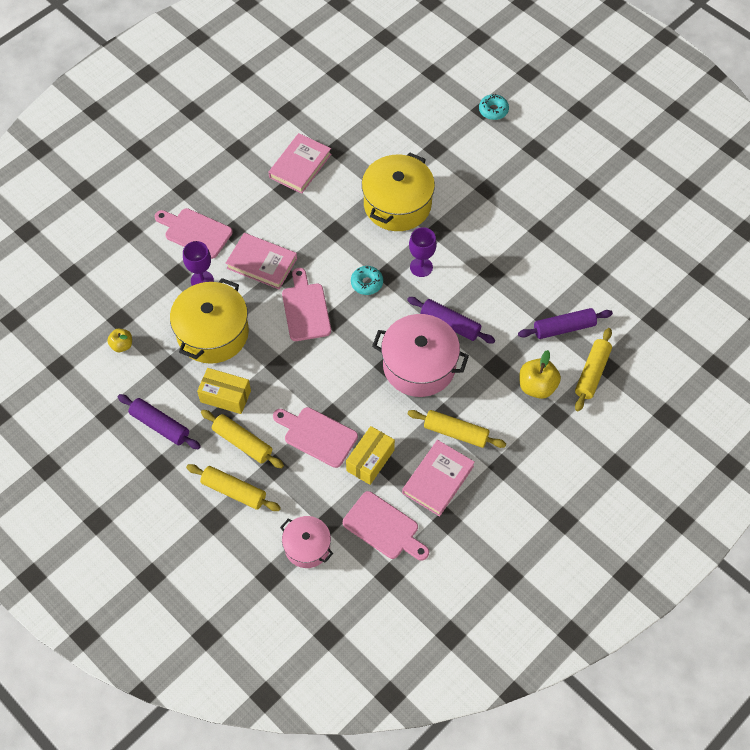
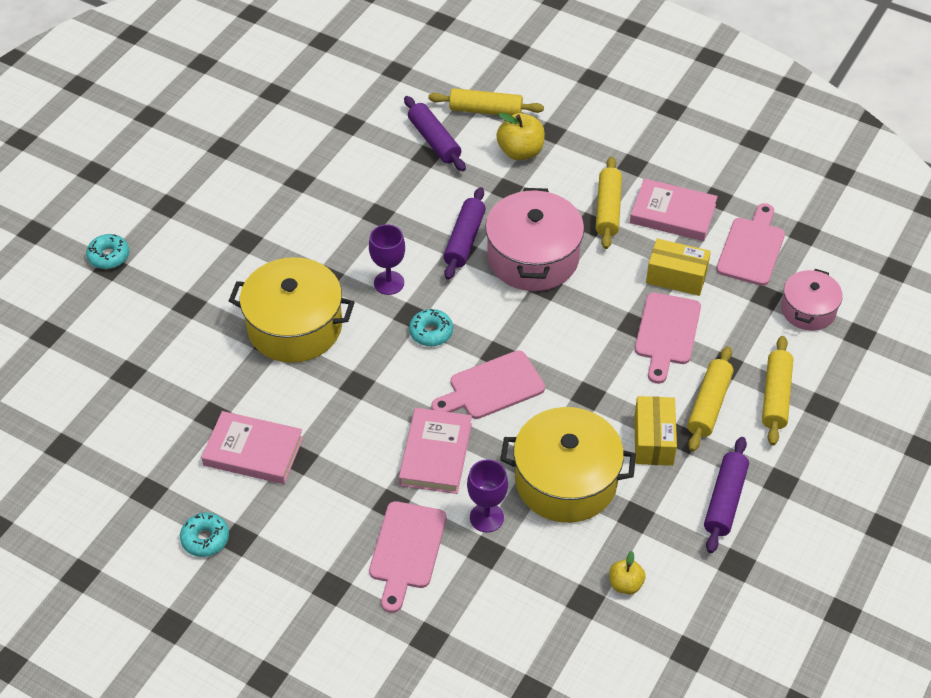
camera: 105 degrees left, 10 degrees down
none -> turquoise donut [180,513,229,557]

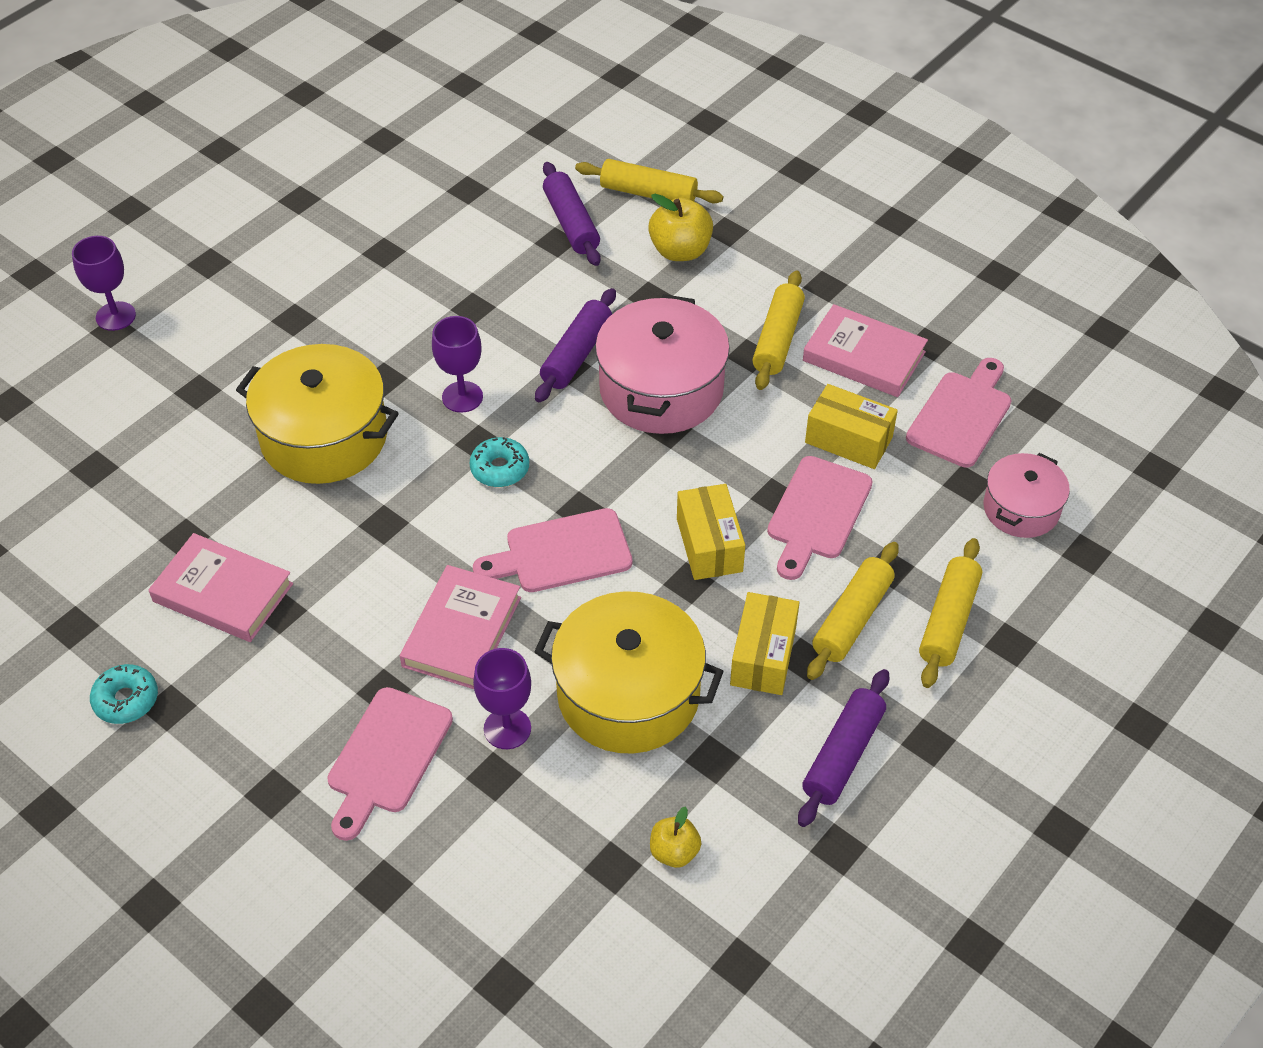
camera: 10 degrees right, 0 degrees up
turquoise donut [86,234,129,269] -> purple goblet [72,236,136,331]
none -> yellow box [677,484,745,580]

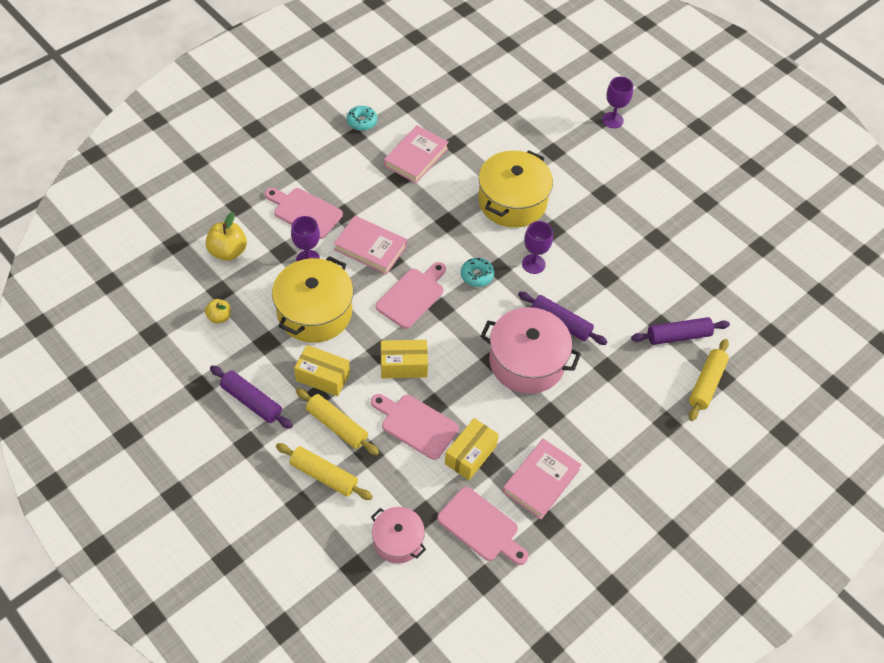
camera: 95 degrees right, 5 degrees up
pink cutting board [473,508,632,592] -> pink cutting board turned 45 degrees clockwise [375,262,446,329]
yellow apple [648,194,713,261] -> yellow apple moved to [206,212,247,261]
yellow rolling pin [753,271,805,390] -> none

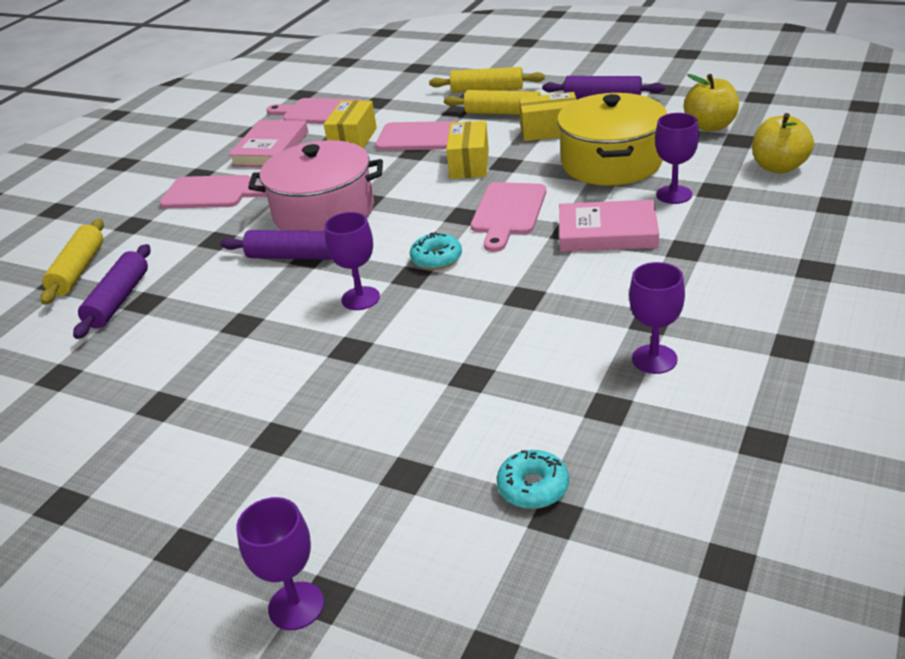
camera: 165 degrees right, 20 degrees down
yellow apple [205,299,231,324] -> yellow apple [684,74,739,131], size x1.64
pink cutting board [265,188,343,239] -> pink cutting board moved to [159,175,267,208]
turquoise donut [347,106,377,131] -> turquoise donut moved to [497,450,569,509]
pink pot [371,507,426,564] -> none
yellow box [381,340,428,378] -> yellow box turned 60 degrees counterclockwise [446,121,489,179]
pink book [384,125,449,183] -> purple goblet [629,262,685,374]
yellow pot [478,150,553,228] -> none
purple rolling pin [631,317,730,345] -> purple rolling pin turned 45 degrees counterclockwise [73,244,150,339]

